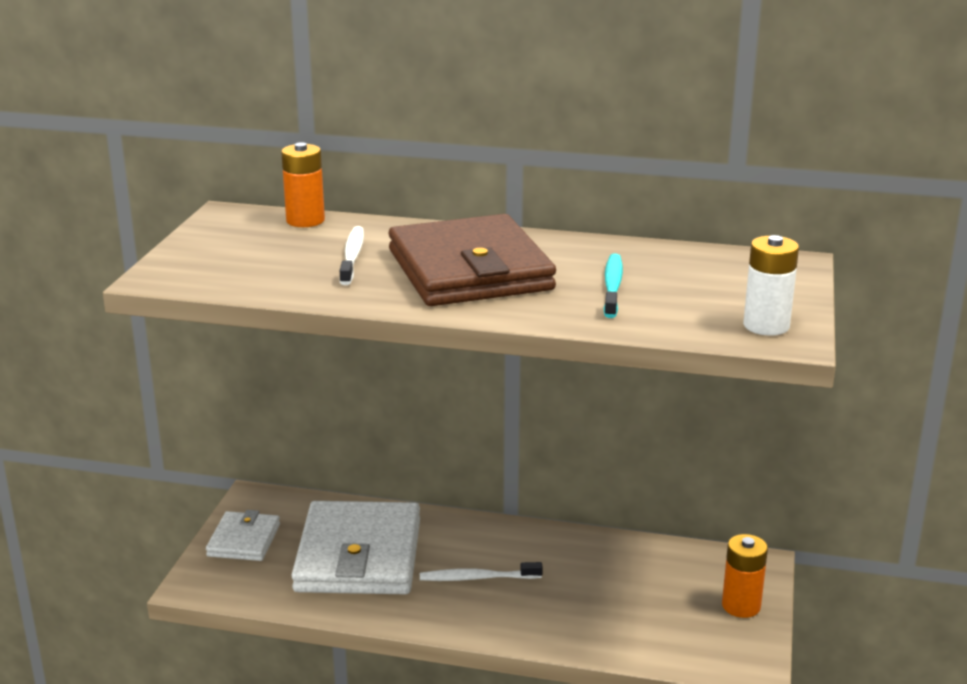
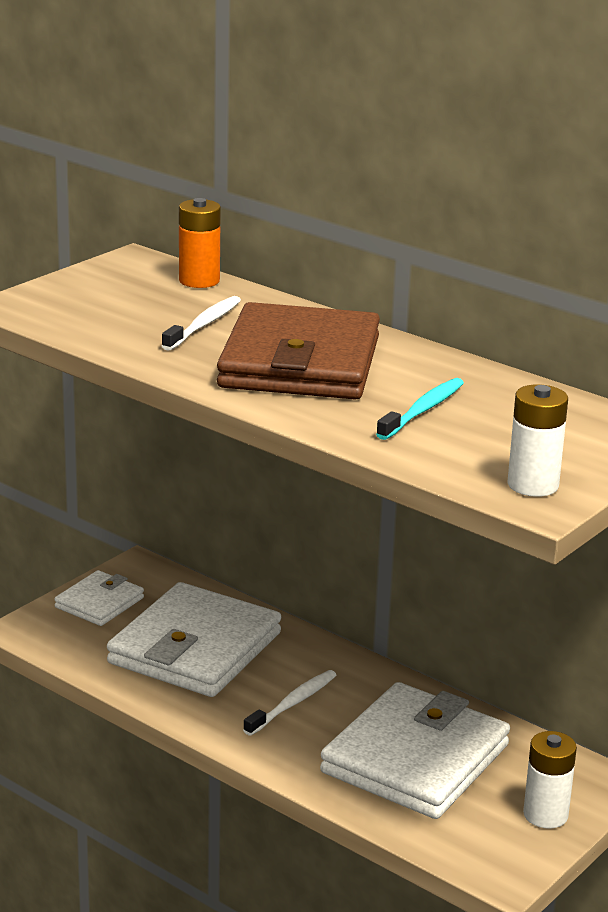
camera: 25 degrees right, 0 degrees up
white toothbrush [420,562,543,581] -> white toothbrush turned 105 degrees clockwise [243,670,336,736]
orange battery [722,534,768,618] -> white battery [523,731,577,828]
none -> white wallet [320,682,510,819]

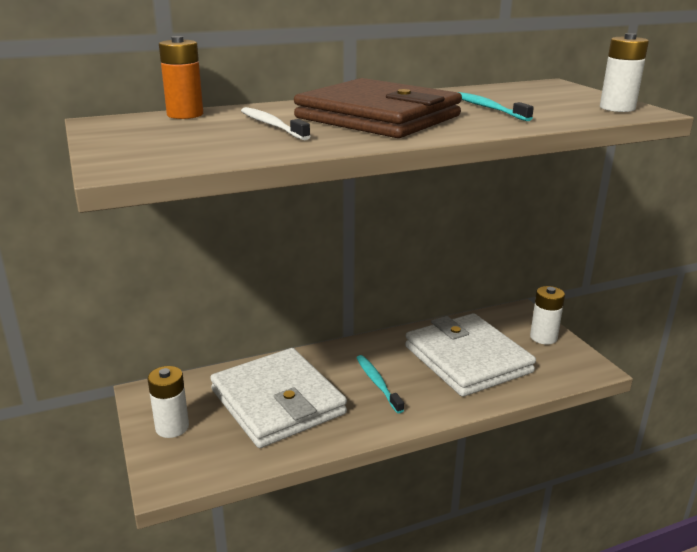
camera: 60 degrees left, 0 degrees up
white wallet [54,570,144,626] -> white battery [148,366,189,438]
white toothbrush [243,670,336,736] -> turquoise toothbrush [356,355,404,413]

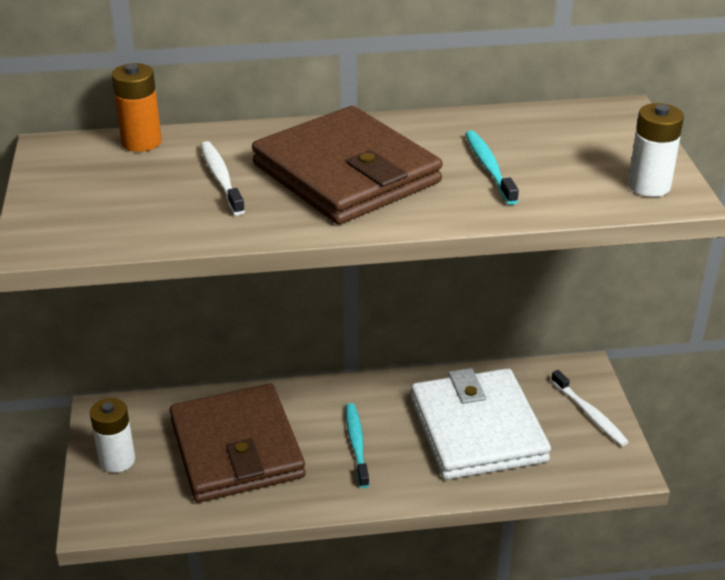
camera: 15 degrees right, 10 degrees up
white wallet [210,348,347,448] -> brown wallet [170,384,306,503]
white battery [530,286,565,344] -> white toothbrush [551,370,629,446]

